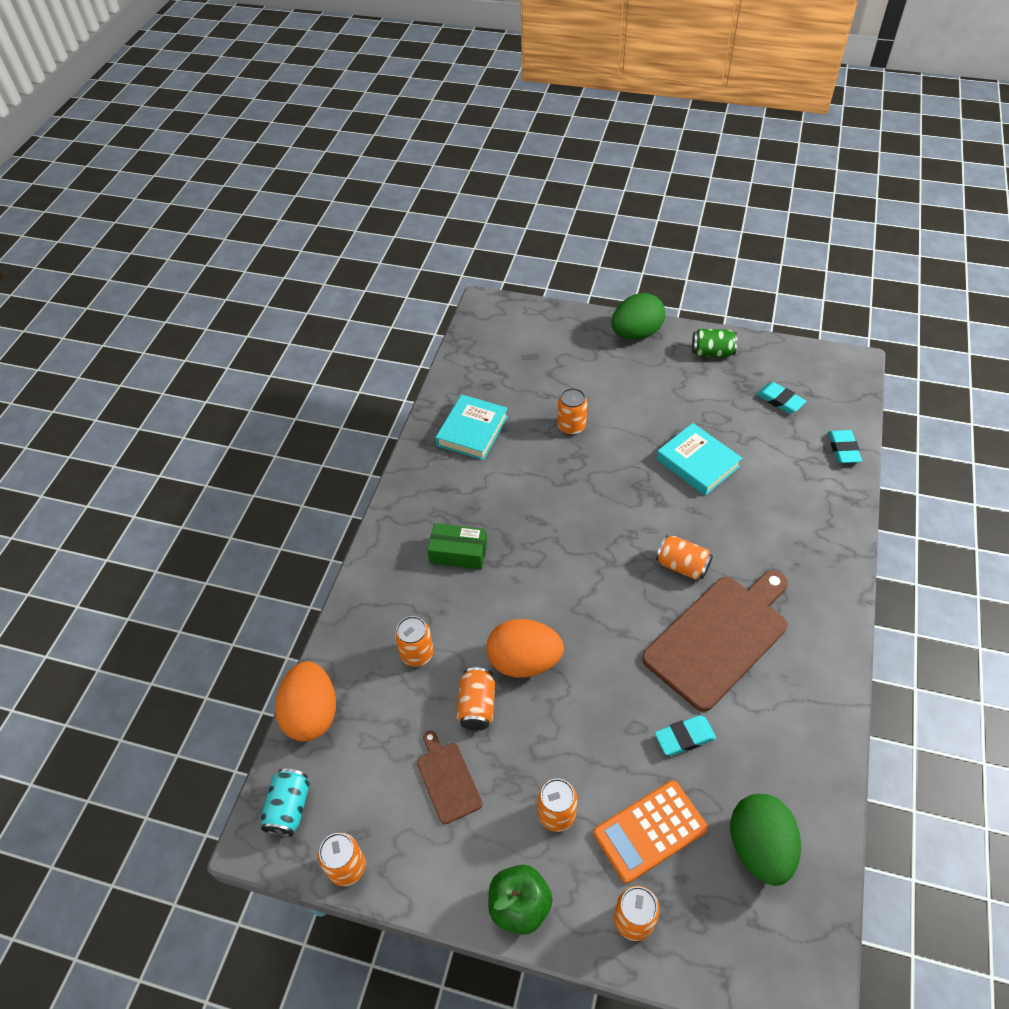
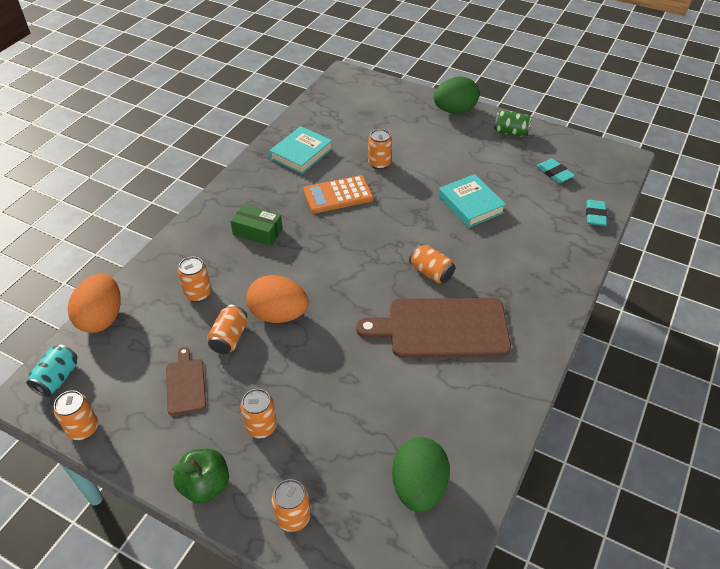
camera: 10 degrees right, 5 degrees down
orange calculator [593,780,708,884] -> orange calculator moved to [303,175,374,214]
brown cutting board [642,570,788,712] -> brown cutting board turned 150 degrees counterclockwise [356,298,511,358]
turquoise eraser [655,715,716,756] -> none

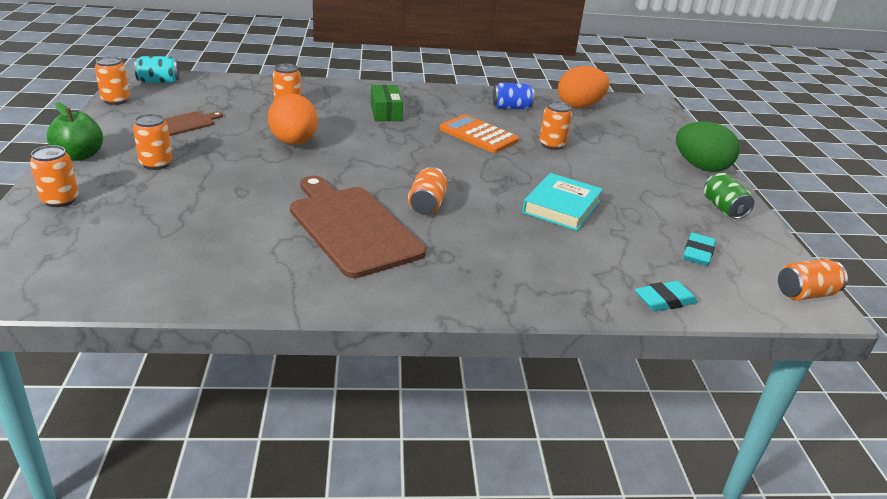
camera: 55 degrees right, 15 degrees down
orange egg [67,274,121,333] -> orange egg moved to [558,66,610,108]
orange can [207,305,247,354] -> orange can moved to [778,259,848,301]
turquoise book [269,126,333,174] -> blue can [492,83,534,109]
green egg [392,437,450,512] -> none

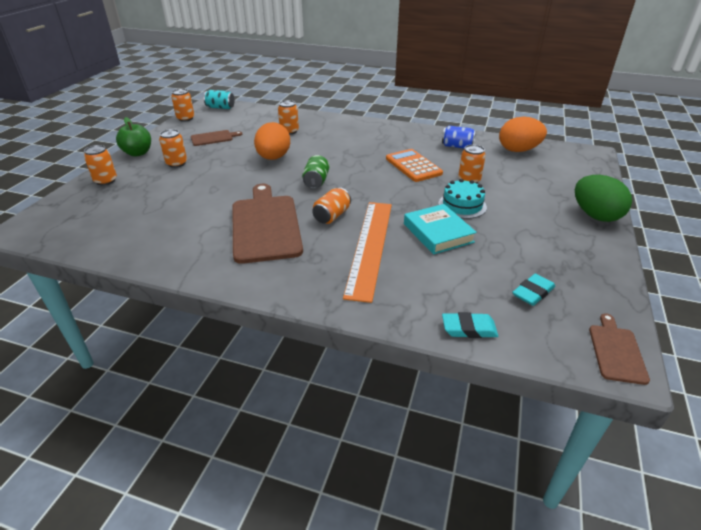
camera: 25 degrees right, 5 degrees up
green box [371,85,403,121] -> none
turquoise book [522,173,603,231] -> turquoise book turned 75 degrees counterclockwise [404,204,477,255]
green can [704,173,754,219] -> green can moved to [302,155,329,189]
orange can [778,259,848,301] -> brown cutting board [589,313,650,385]
none -> orange ruler [343,202,392,303]
none -> turquoise cake [438,179,487,219]

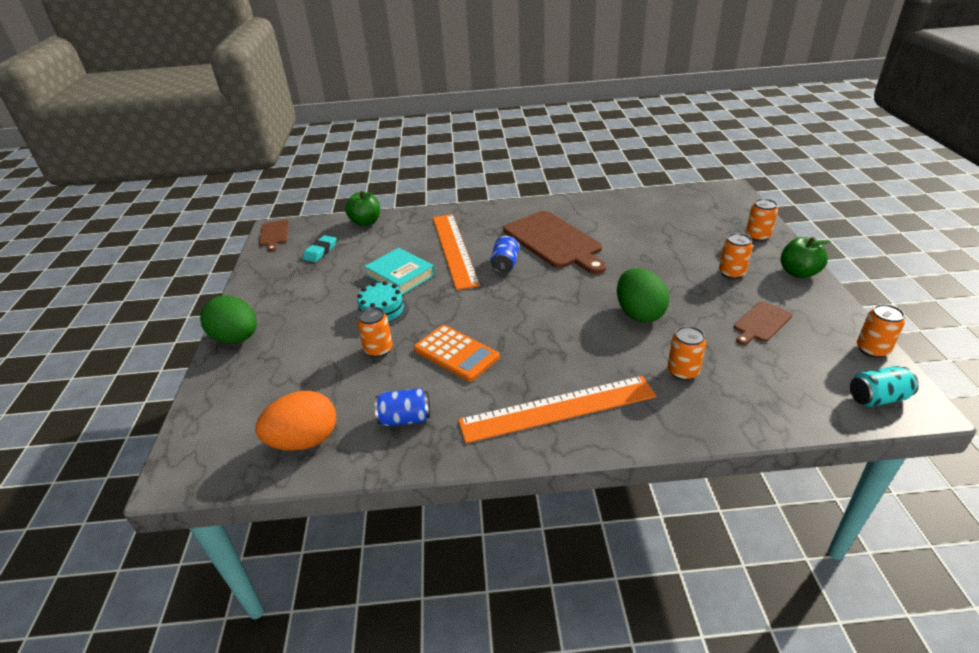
camera: 160 degrees right, 0 degrees up
orange egg [254,122,290,160] -> green egg [617,268,669,323]
green can [302,155,329,189] -> none
orange can [312,187,351,224] -> blue can [490,236,519,274]
turquoise eraser [442,312,498,338] -> green apple [345,191,380,226]
none -> orange ruler [458,376,656,443]

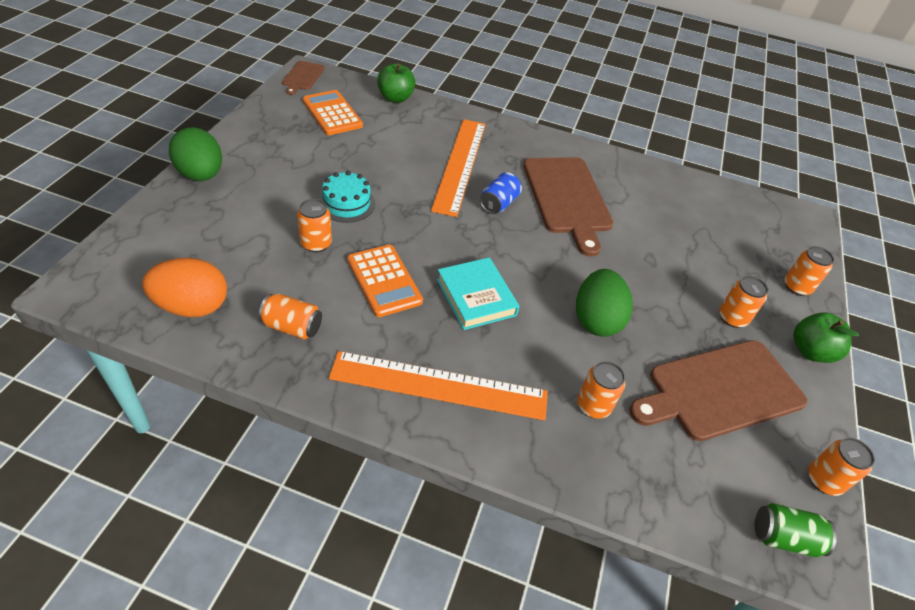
camera: 15 degrees right, 10 degrees up
turquoise eraser [303,235,336,262] -> orange calculator [303,90,363,135]
turquoise book [364,248,435,295] -> turquoise book moved to [437,257,520,330]
blue can [375,388,430,426] -> orange can [259,294,322,339]
brown cutting board [734,301,792,345] -> brown cutting board [629,340,808,441], size x2.04
turquoise can [850,366,919,407] -> green can [755,503,837,557]

